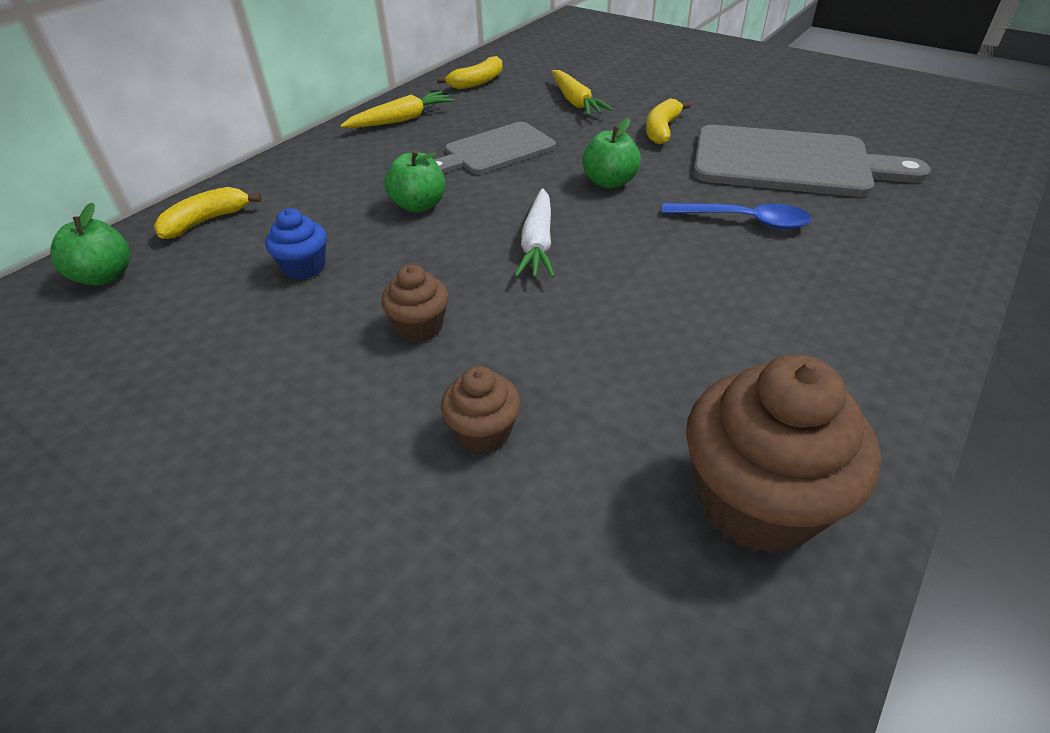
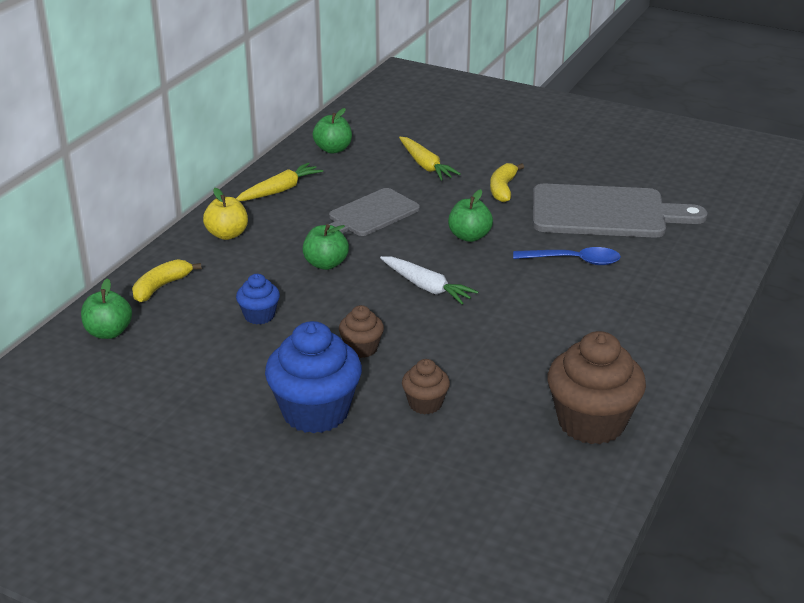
camera: 10 degrees left, 10 degrees down
yellow banana [437,56,503,89] -> green apple [313,108,352,154]
white carrot [515,188,555,278] -> white carrot turned 45 degrees counterclockwise [380,256,478,304]
none -> yellow apple [203,188,248,240]
none -> blue cupcake [265,321,362,434]

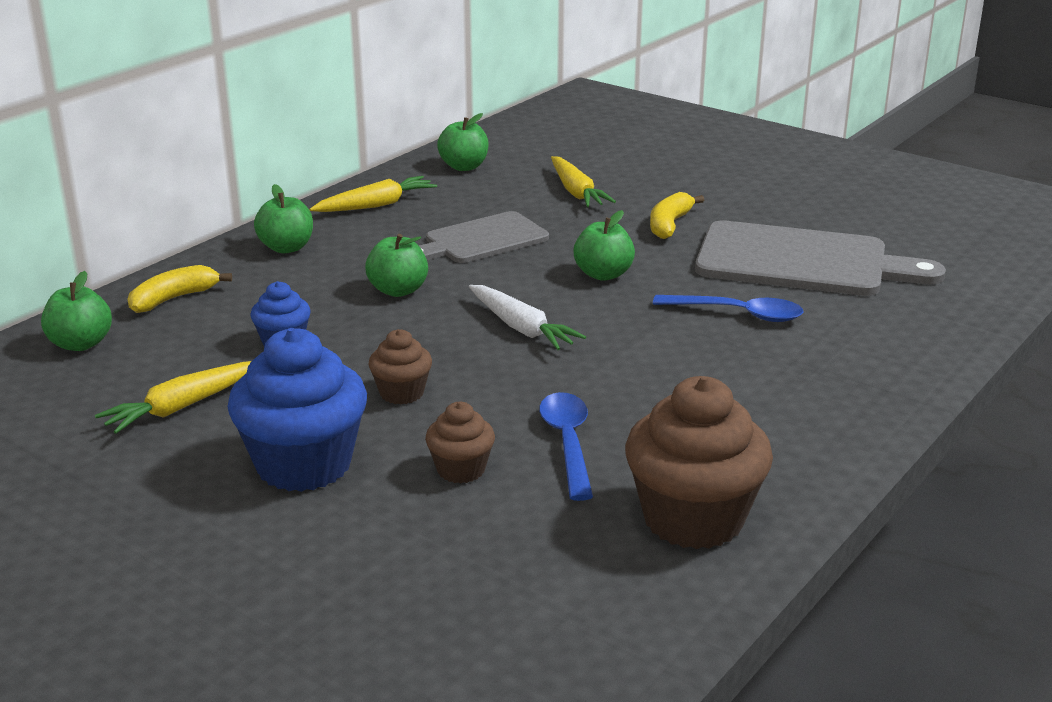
camera: 10 degrees right, 5 degrees down
yellow apple [203,188,248,240] -> green apple [254,184,313,253]
none -> yellow carrot [95,361,252,434]
none -> blue spoon [539,392,593,501]

